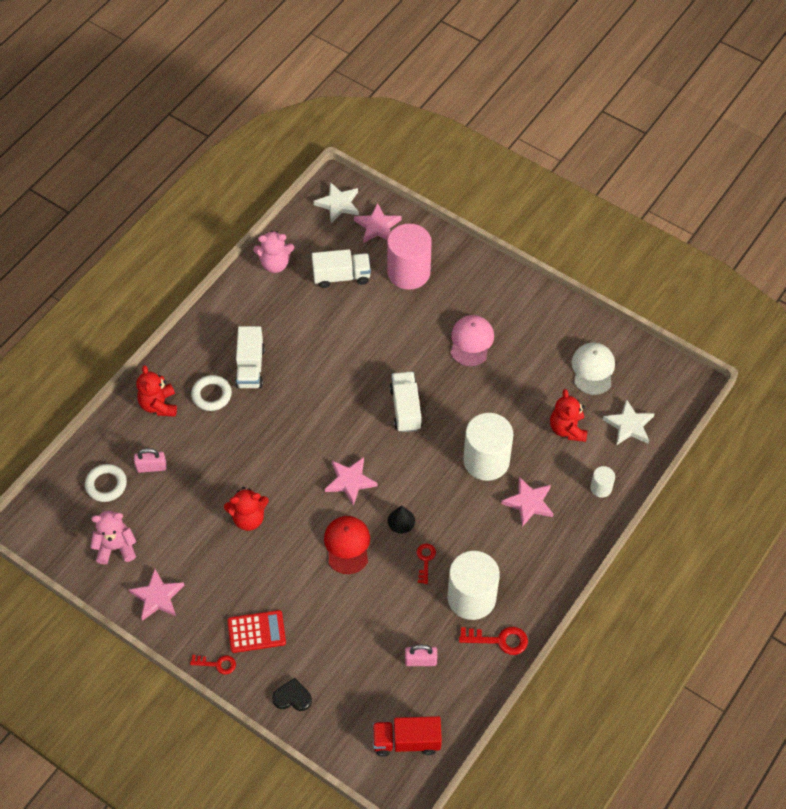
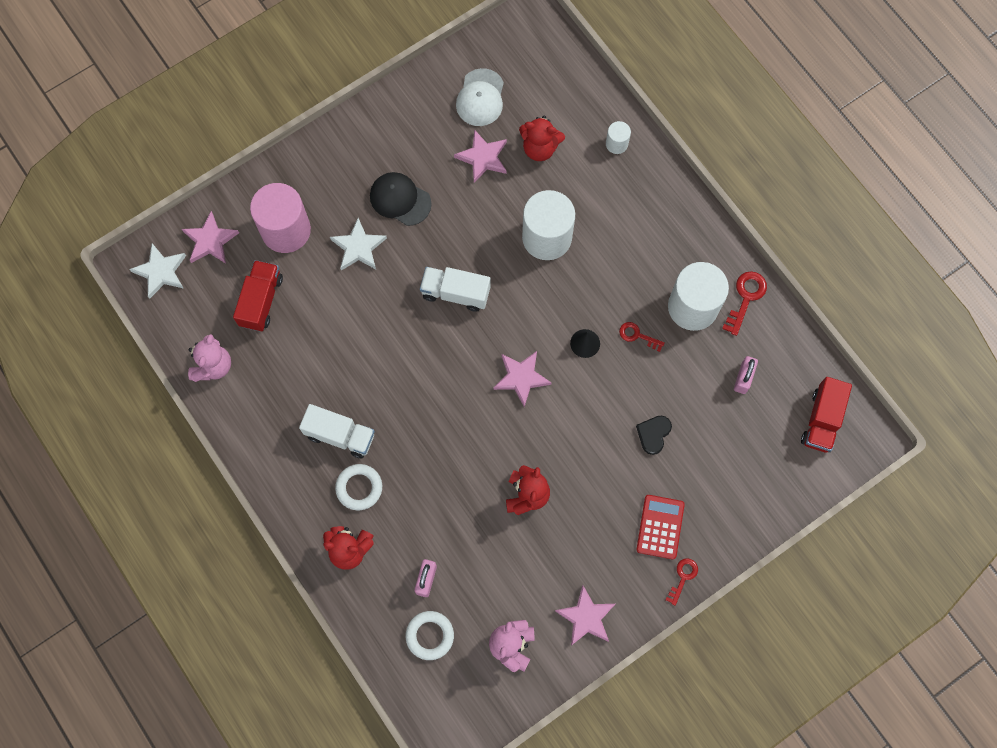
camera: 70 degrees left, 15 degrees up
black heart [272,678,312,711] -> black heart moved to [636,416,672,455]
white truck [312,249,371,288] -> red truck [233,260,283,331]
red cap [324,516,370,574] -> none
pink cap [450,315,494,366] -> black cap [370,172,432,226]
pink star [501,477,554,527] -> pink star moved to [454,129,507,183]
white cap [572,342,615,395] -> white cap turned 105 degrees counterclockwise [456,68,504,126]
white star [603,399,655,445] -> white star moved to [330,218,387,270]

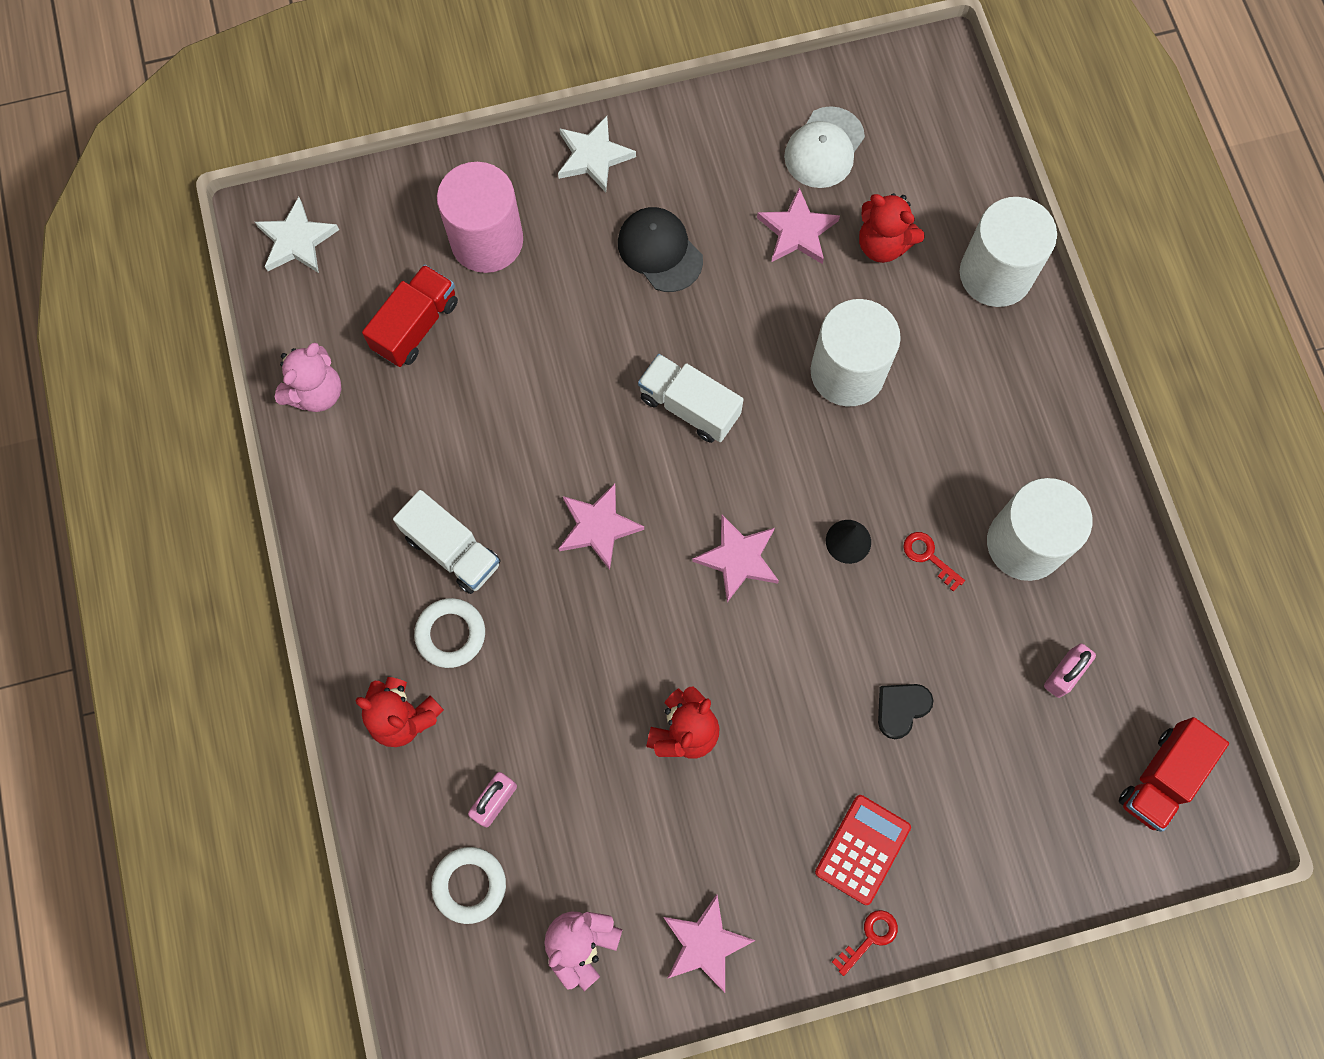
camera: 20 degrees right, 0 degrees up
pink star [182,211,239,263] -> pink star moved to [559,483,644,570]
white star [330,218,387,270] -> white star moved to [558,116,636,192]
white cylinder [606,121,631,154] -> white cylinder [960,197,1057,307], size x2.15
red key [722,271,767,336] -> none

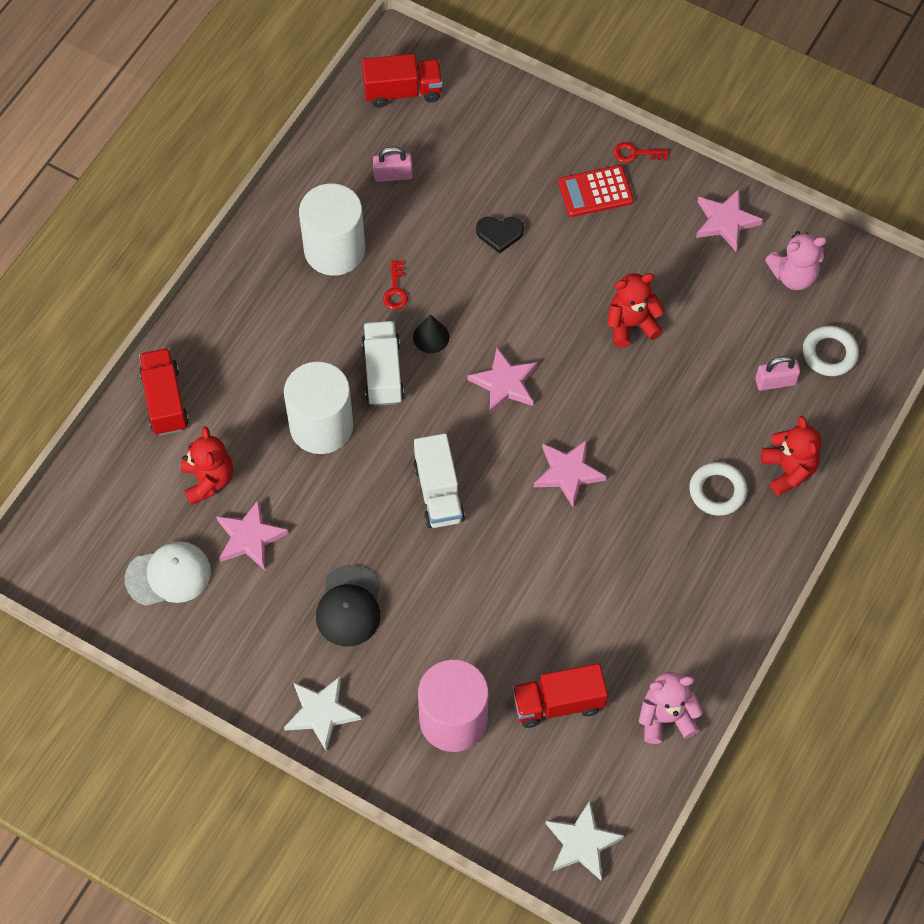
camera: 135 degrees left, 10 degrees down
white truck [393,490,501,594] -> white truck moved to [361,321,404,406]
white cylinder [960,197,1057,307] -> red truck [139,348,189,435]

